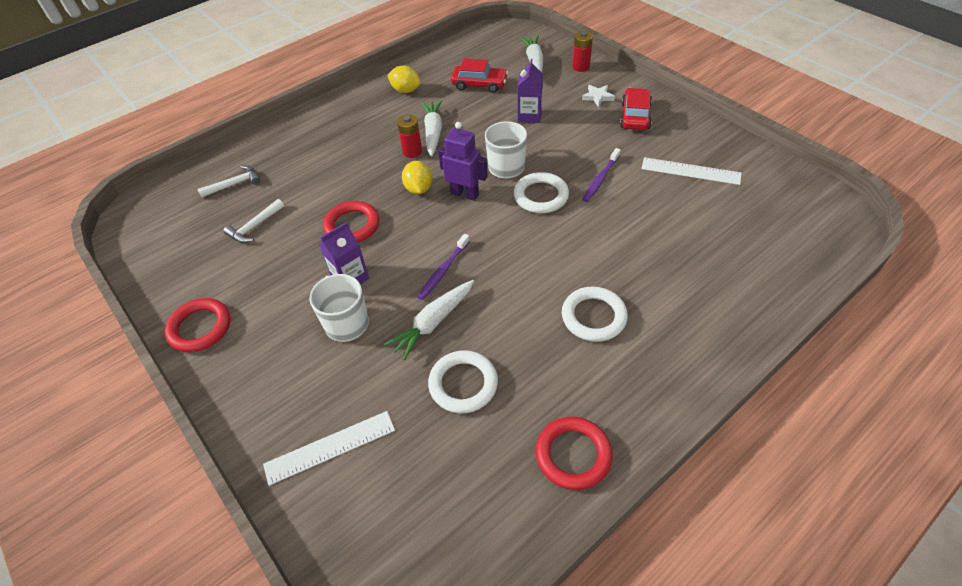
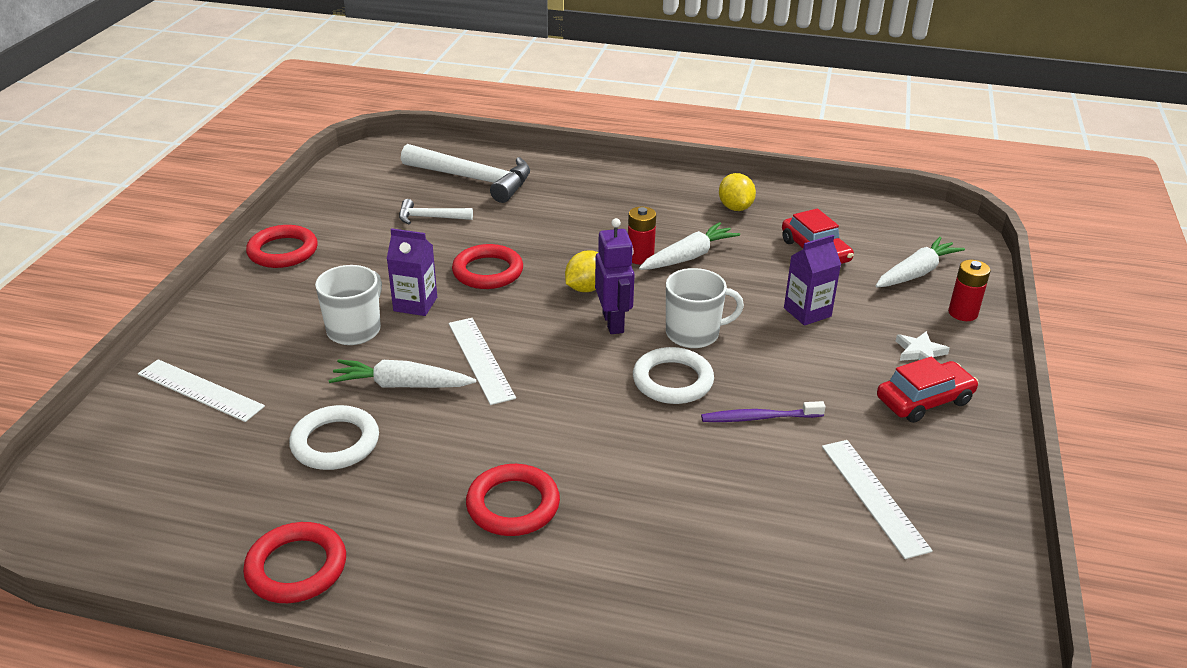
camera: 50 degrees right, 15 degrees down
white hammer [197,166,261,198] -> white hammer [401,144,530,203], size x1.95
purple toothbrush [418,234,470,300] -> white ruler [449,318,516,405]
white ring [562,287,628,342] -> red ring [466,464,560,536]

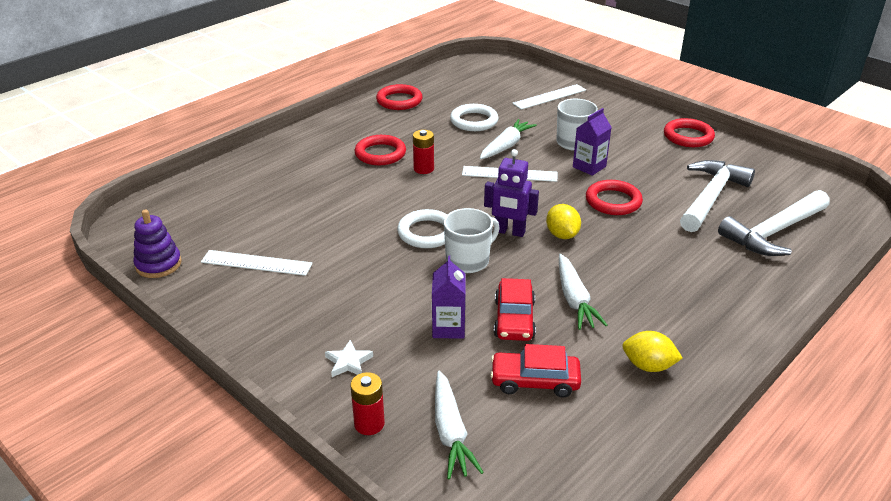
camera: 120 degrees right, 0 degrees up
white hammer [399,199,473,224] -> white hammer [680,160,755,232], size x1.95
red battery [628,207,656,265] -> red battery moved to [413,130,434,174]
white mug [666,268,744,348] -> white mug turned 150 degrees counterclockwise [444,208,500,273]
purple toothbrush [701,401,826,422] -> none
red car [877,356,979,423] -> red car moved to [494,278,536,341]
none -> purple stacking toy [133,209,181,278]

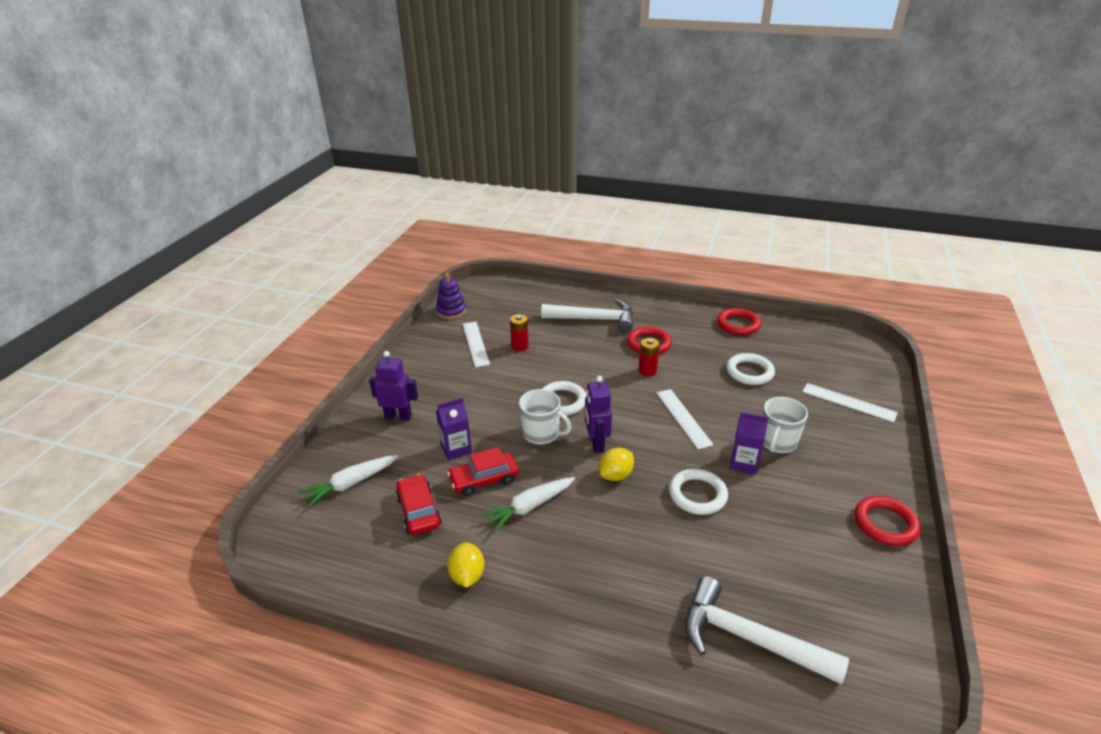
camera: 65 degrees right, 0 degrees up
white star [325,340,373,377] -> purple robot [369,351,418,421]
red battery [350,372,385,435] -> red battery moved to [510,314,529,351]
white carrot [480,119,537,159] -> none
red ring [586,180,643,215] -> white ring [669,469,728,515]
white hammer [680,160,755,232] -> white hammer moved to [541,299,633,332]

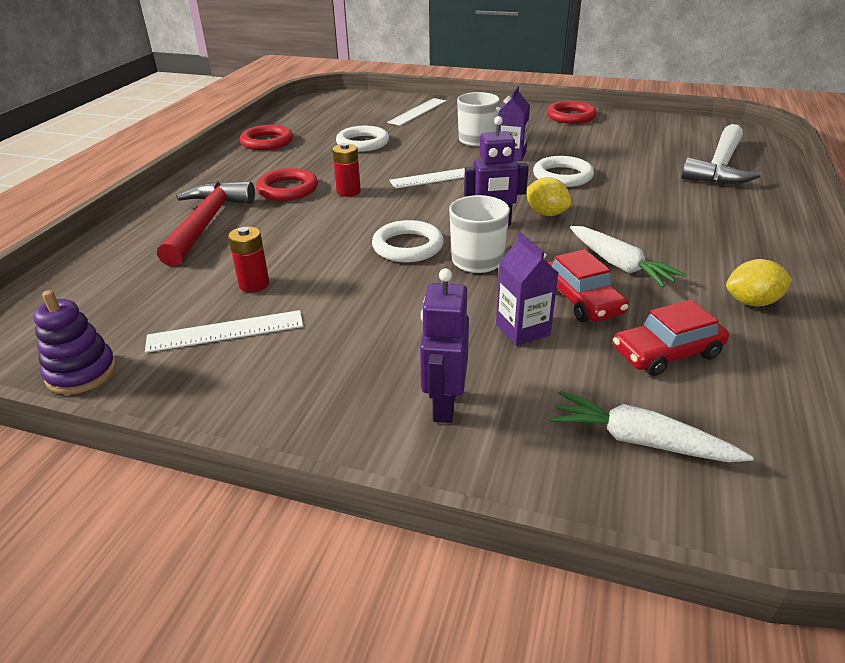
camera: 90 degrees left, 0 degrees up
white carrot [299,455,398,507] -> white carrot turned 150 degrees clockwise [550,391,754,462]
white hammer [541,299,633,332] -> red hammer [157,181,255,266]

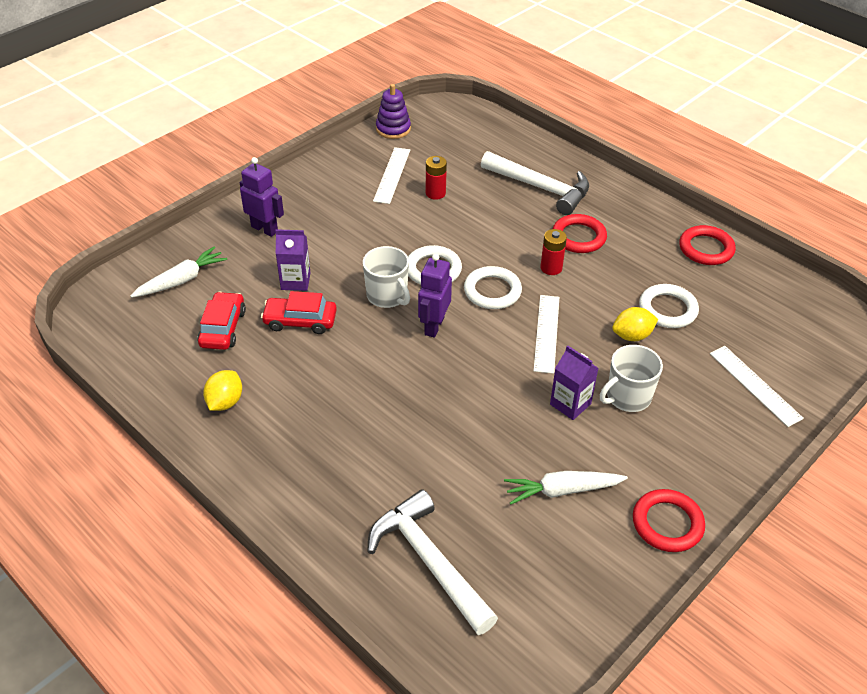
camera: 115 degrees right, 10 degrees up
red hammer [157,181,255,266] -> white hammer [481,151,589,215]
yellow lemon [527,177,571,216] -> yellow lemon moved to [612,307,658,341]
white ring [533,156,594,187] -> white ring moved to [464,266,522,309]
white carrot [570,226,685,287] -> white carrot moved to [504,471,628,505]

